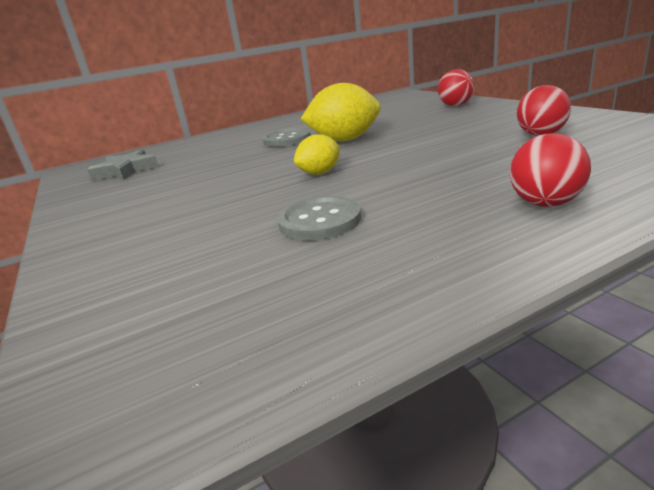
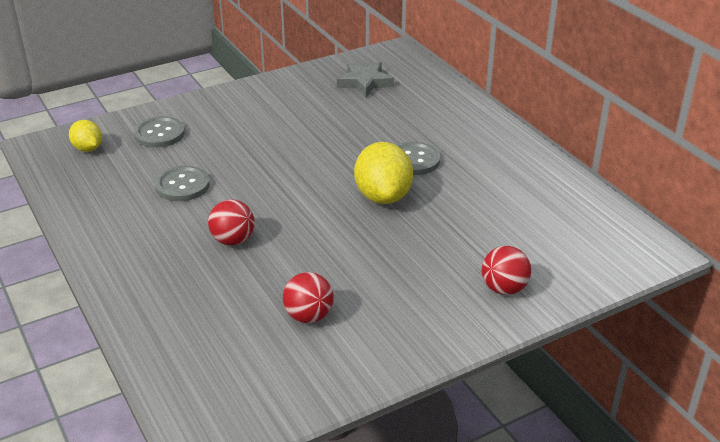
camera: 85 degrees right, 10 degrees up
yellow lemon [294,134,340,175] -> yellow lemon moved to [69,120,102,152]
red ball [510,133,591,207] -> red ball moved to [208,199,254,245]
none -> grey button [134,116,185,148]

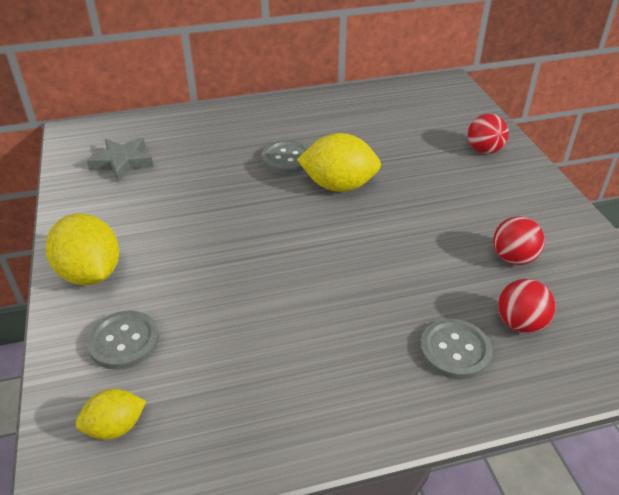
camera: 75 degrees left, 5 degrees up
grey button [155,166,210,201] -> grey button moved to [420,319,492,380]
red ball [208,199,254,245] -> red ball moved to [498,279,555,333]
none -> yellow lemon [46,214,119,285]

